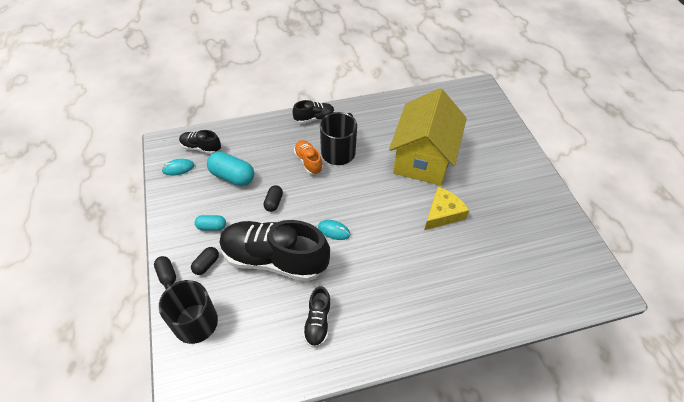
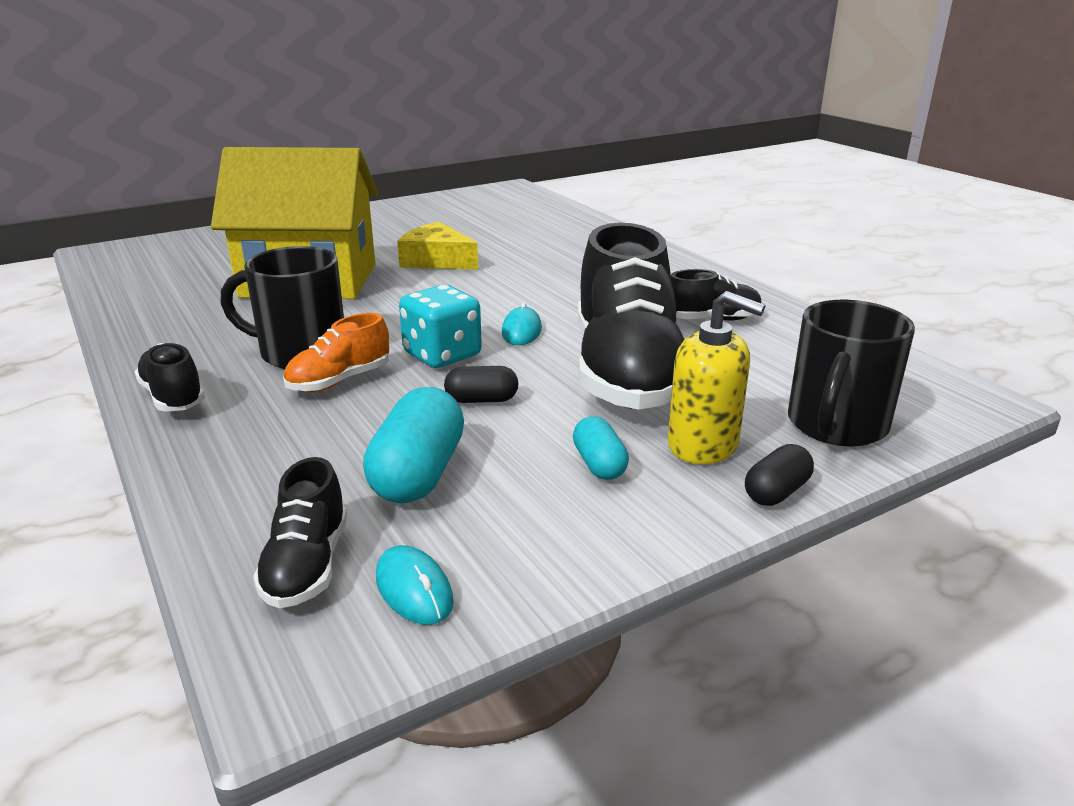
camera: 105 degrees left, 25 degrees down
black capsule [191,247,219,275] -> yellow soap dispenser [668,291,765,464]
none -> turquoise dice [399,285,482,368]

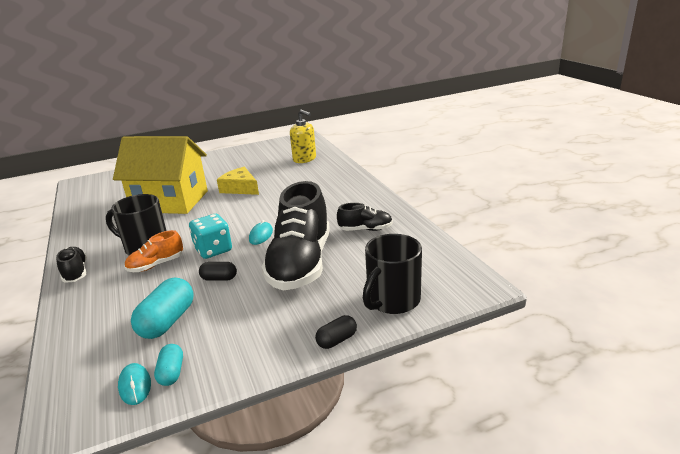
camera: 10 degrees right, 0 degrees up
black shoe [253,457,347,608] -> none
turquoise capsule [573,416,629,480] -> turquoise capsule moved to [154,344,183,386]
yellow soap dispenser [668,291,765,464] -> yellow soap dispenser moved to [290,110,316,163]

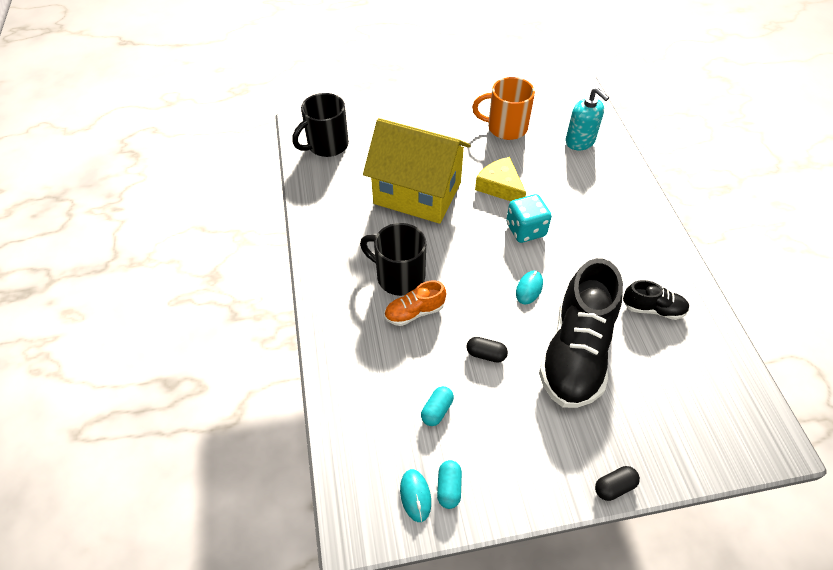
camera: 10 degrees right, 25 degrees up
black shoe [56,247,87,283] -> none
turquoise capsule [131,278,194,339] -> turquoise capsule [421,386,454,426], size x0.57
turquoise dice [189,214,232,259] -> turquoise dice moved to [506,194,552,243]
yellow soap dispenser [290,110,316,163] -> turquoise soap dispenser [565,88,609,150]
black mug [363,234,422,314] -> black mug moved to [292,93,349,157]
none -> orange mug [472,77,535,140]

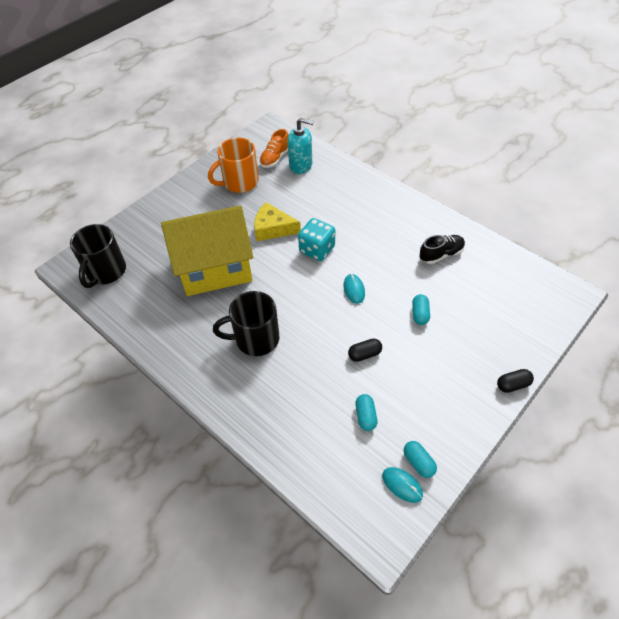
camera: 35 degrees left, 0 degrees up
orange shoe [384,280,446,326] -> orange shoe moved to [259,129,288,168]
black shoe [539,258,623,408] -> turquoise capsule [412,294,430,325]
black capsule [595,466,640,501] -> black capsule turned 45 degrees clockwise [497,369,534,393]

